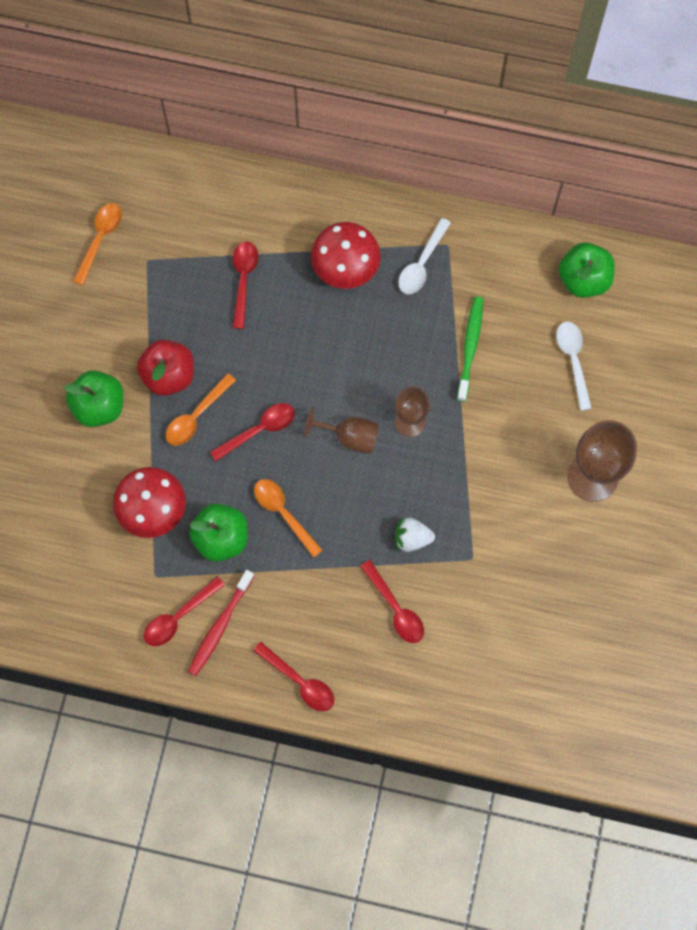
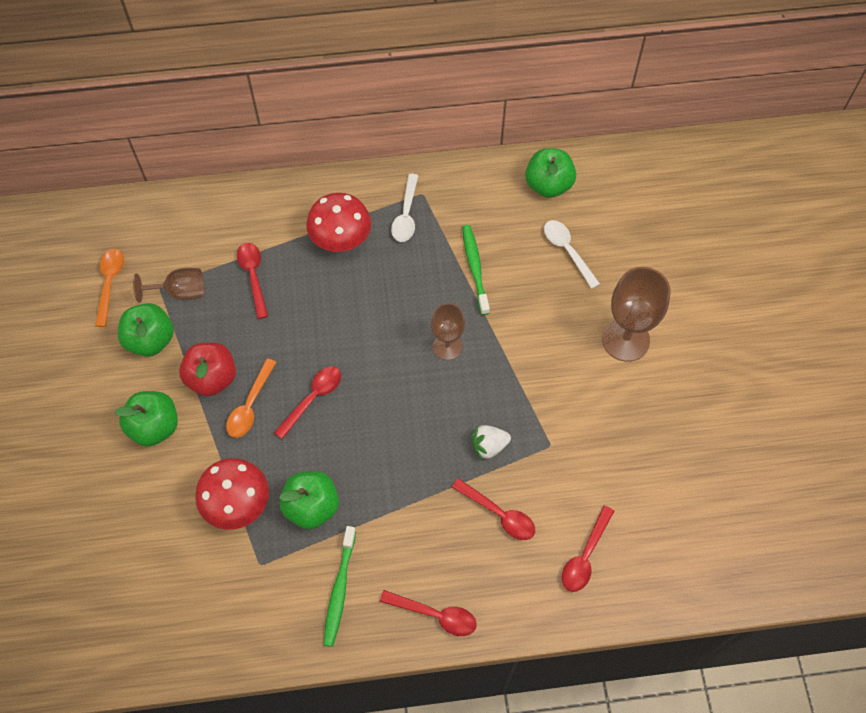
camera: 20 degrees left, 10 degrees down
red spoon [144,576,225,646] -> red spoon moved to [562,506,614,592]
red toothbrush [188,570,254,676] -> green toothbrush [323,526,356,647]
orange spoon [254,479,323,558] -> none
brown goblet [304,406,379,454] -> brown goblet moved to [133,268,204,303]
none -> green apple [118,303,174,357]

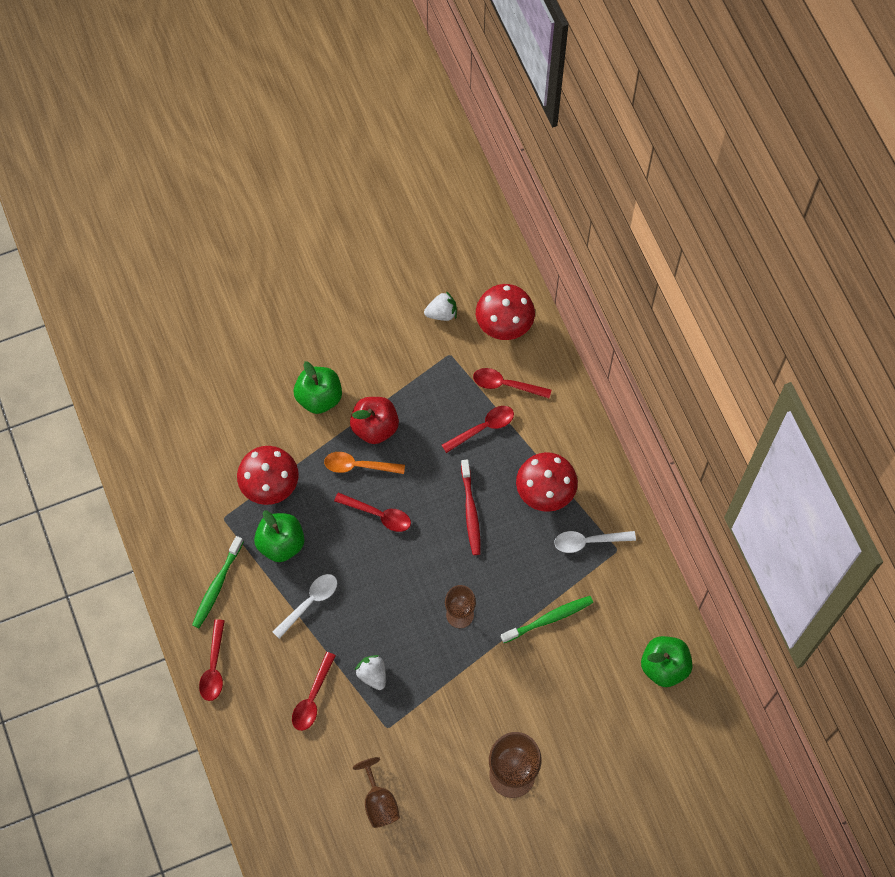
camera: 75 degrees right, 5 degrees up
orange spoon [95,249,124,327] -> white strawberry [424,291,457,321]
green apple [118,303,174,357] -> none
brown goblet [133,268,204,303] -> brown goblet moved to [353,757,400,828]
green toothbrush [323,526,356,647] -> green toothbrush turned 60 degrees counterclockwise [192,536,243,628]
white spoon [544,220,600,289] -> white spoon moved to [273,574,337,639]
red spoon [562,506,614,592] -> red spoon moved to [473,368,551,398]
none -> red toothbrush [461,459,481,555]
none -> red mushroom [476,284,535,340]

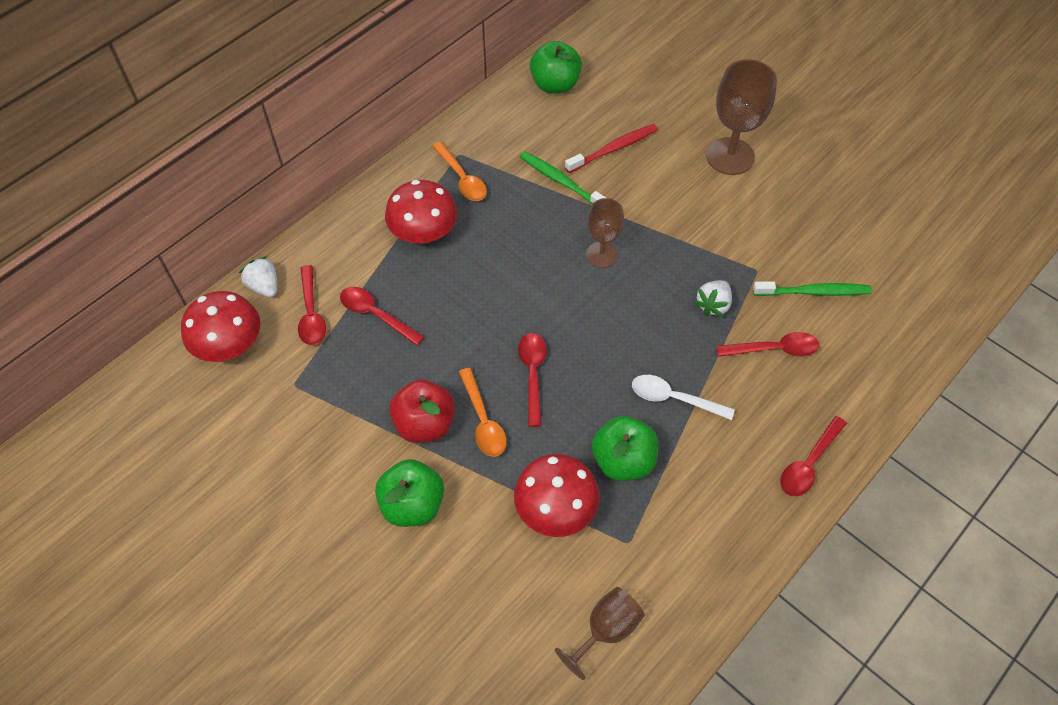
camera: 115 degrees left, 10 degrees down
green toothbrush [192,536,243,628] -> green toothbrush moved to [753,281,872,296]
red spoon [199,619,225,701] -> red spoon turned 150 degrees clockwise [780,416,847,496]
brown goblet [353,757,400,828] -> brown goblet moved to [555,587,645,680]
white strawberry [424,291,457,321] -> white strawberry moved to [239,256,277,297]
red toothbrush [461,459,481,555] -> red toothbrush moved to [565,124,658,173]
white spoon [554,531,636,553] -> orange spoon [432,142,487,201]

